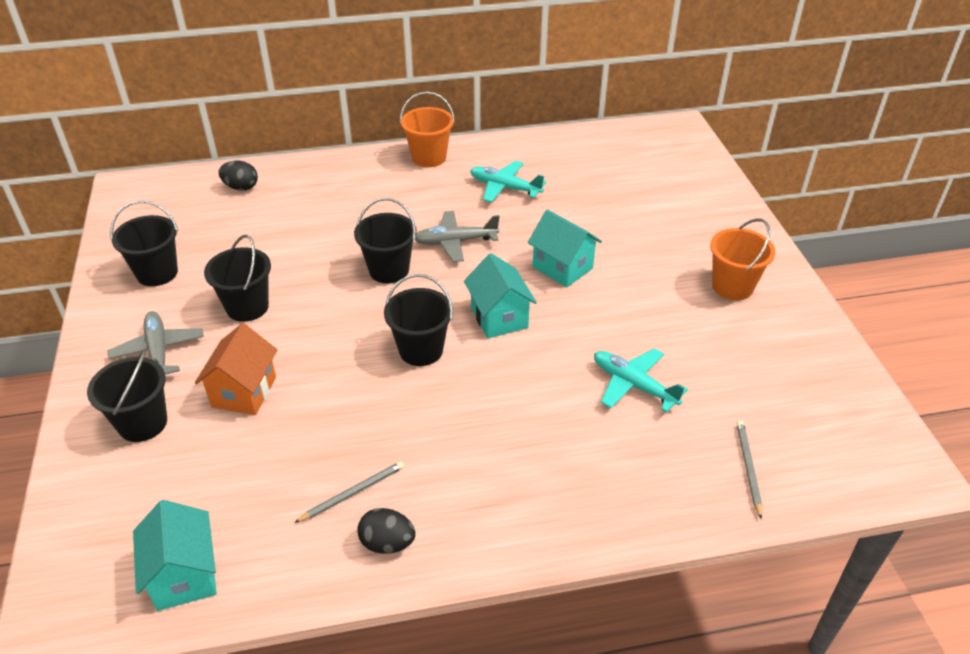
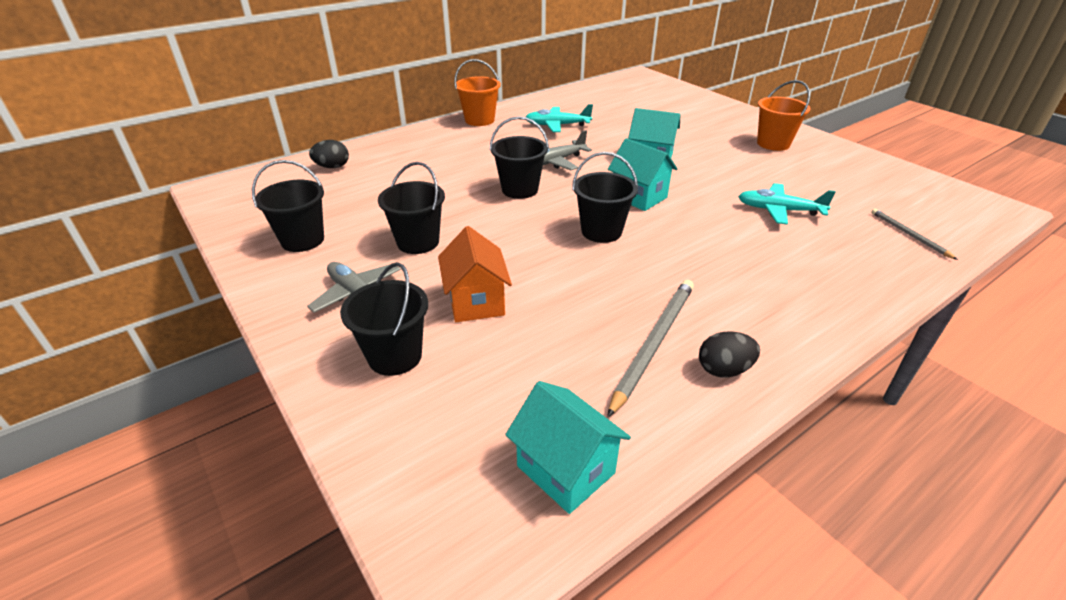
camera: 25 degrees left, 5 degrees down
grey pencil [294,461,404,523] -> grey pencil [607,280,694,418], size x1.76

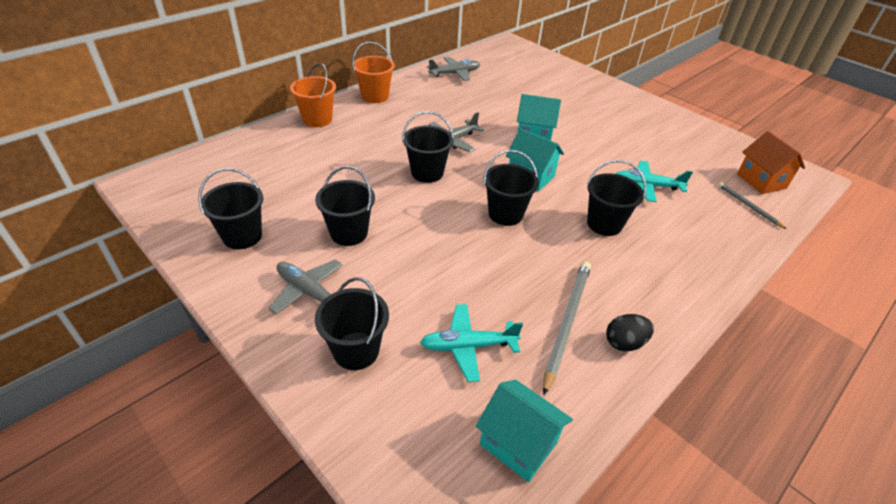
camera: 10 degrees left, 5 degrees up
black egg [309,140,349,168] -> none
orange house [438,226,512,322] -> orange house moved to [737,131,805,194]
turquoise plane [526,104,593,132] -> turquoise plane moved to [420,304,523,382]
orange bucket [757,80,810,151] -> orange bucket moved to [290,63,336,127]
none -> grey plane [427,57,480,81]
none -> black bucket [587,160,646,236]

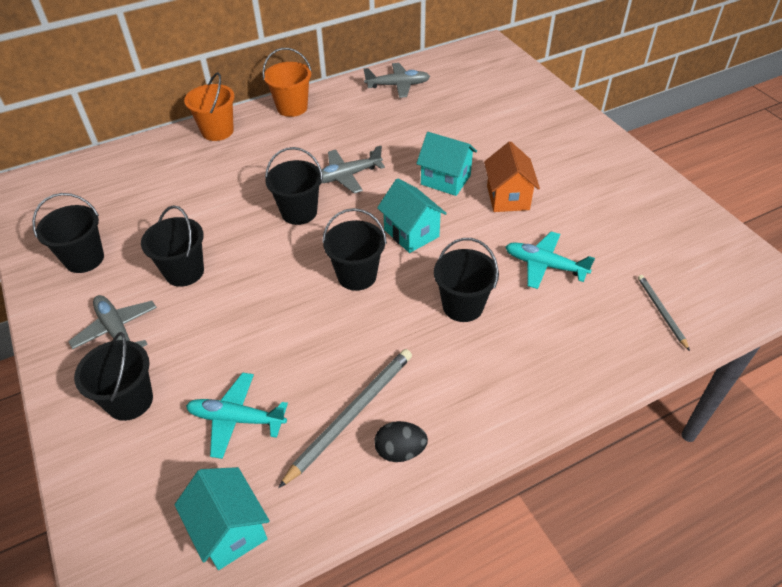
camera: 20 degrees right, 5 degrees up
orange house [737,131,805,194] -> orange house moved to [484,141,540,212]

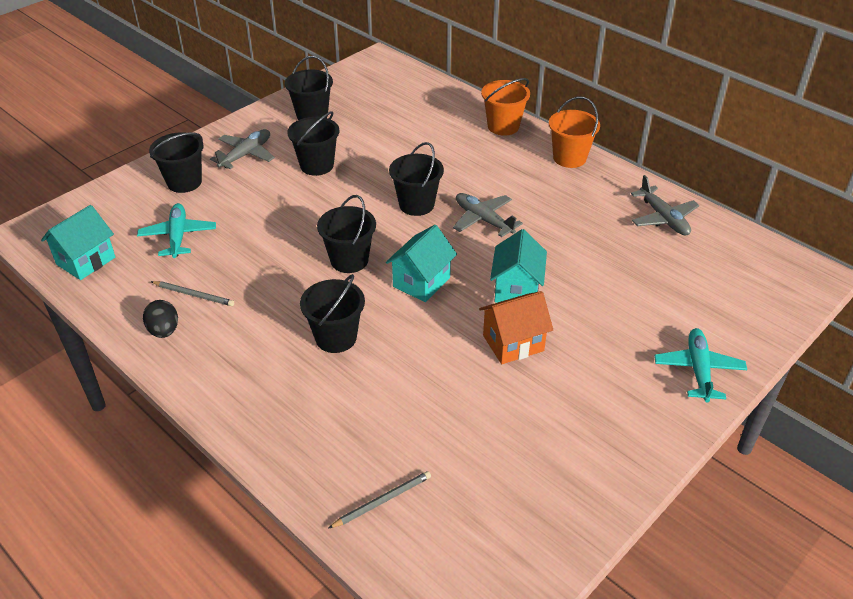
camera: 70 degrees right, 5 degrees down
grey pencil [278,349,412,488] -> grey pencil [151,281,234,306], size x0.57
turquoise plane [505,231,595,289] -> turquoise plane moved to [654,328,747,402]

